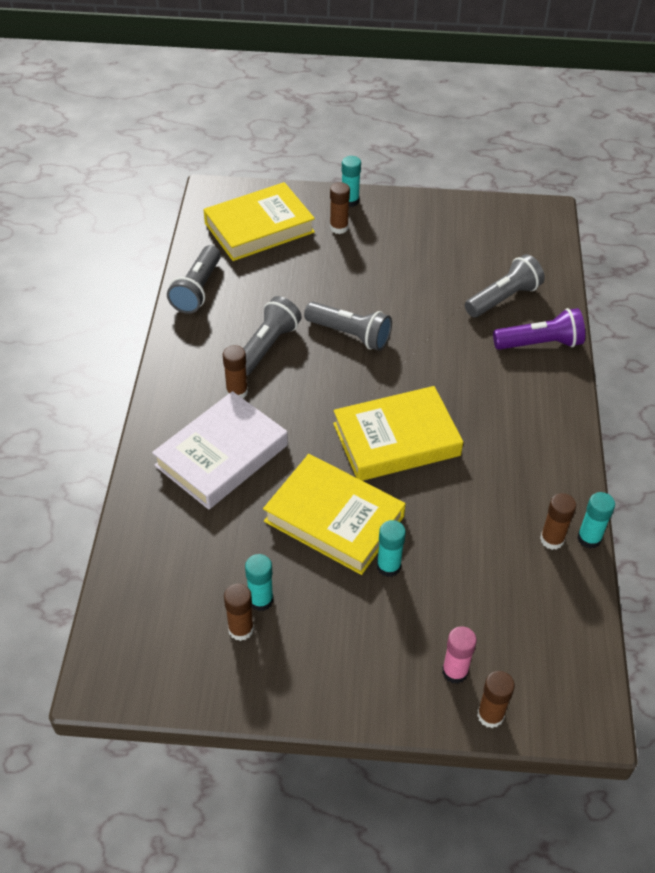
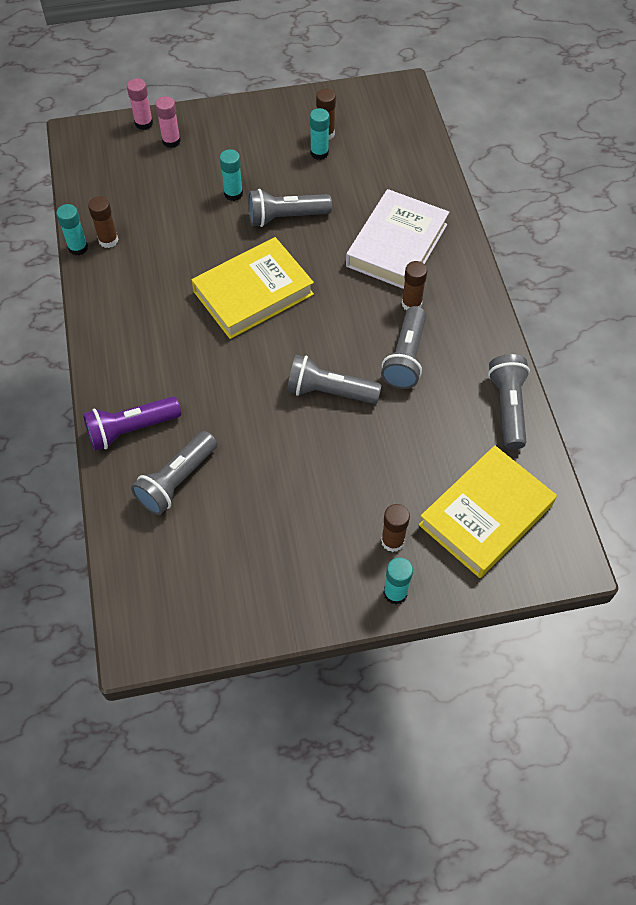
camera: 165 degrees right, 10 degrees up
yellow book [263,454,406,575] -> grey flashlight [248,189,332,227]
brown glue stick [477,671,515,728] -> pink glue stick [127,78,153,130]

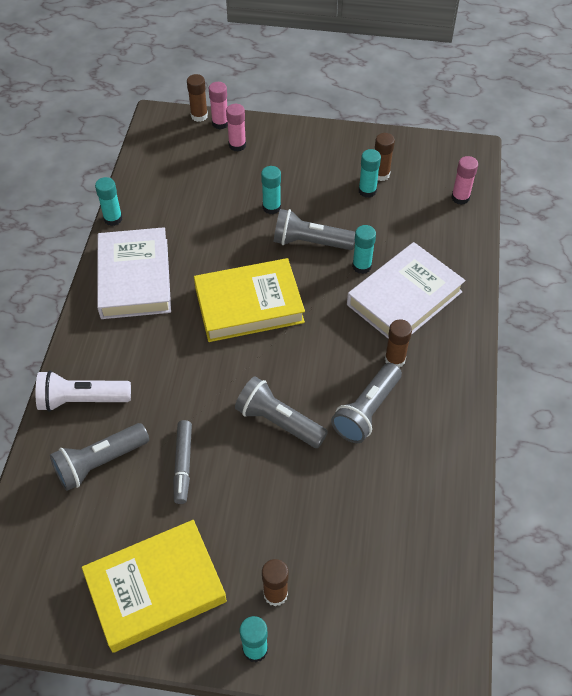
camera: 20 degrees right, 5 degrees down
purple flashlight [83,396,181,451] -> white flashlight [35,370,131,412]
brown glue stick [88,196,119,248] -> brown glue stick moved to [187,74,208,122]
yellow book [419,445,557,578] -> yellow book moved to [82,520,227,653]
grey flashlight [488,354,530,450] -> none
none -> white book [97,227,171,319]
none -> grey marker [173,420,192,504]
none -> turquoise glue stick [352,225,376,274]
none -> pink glue stick [451,156,478,205]

